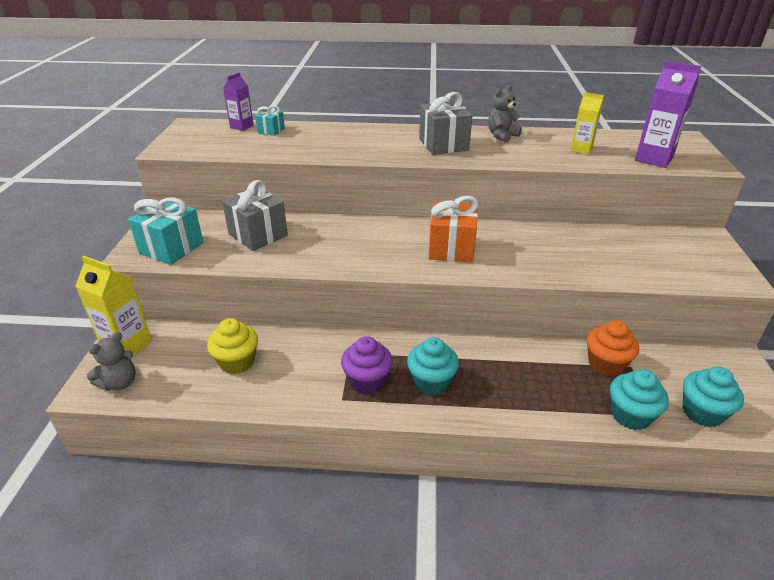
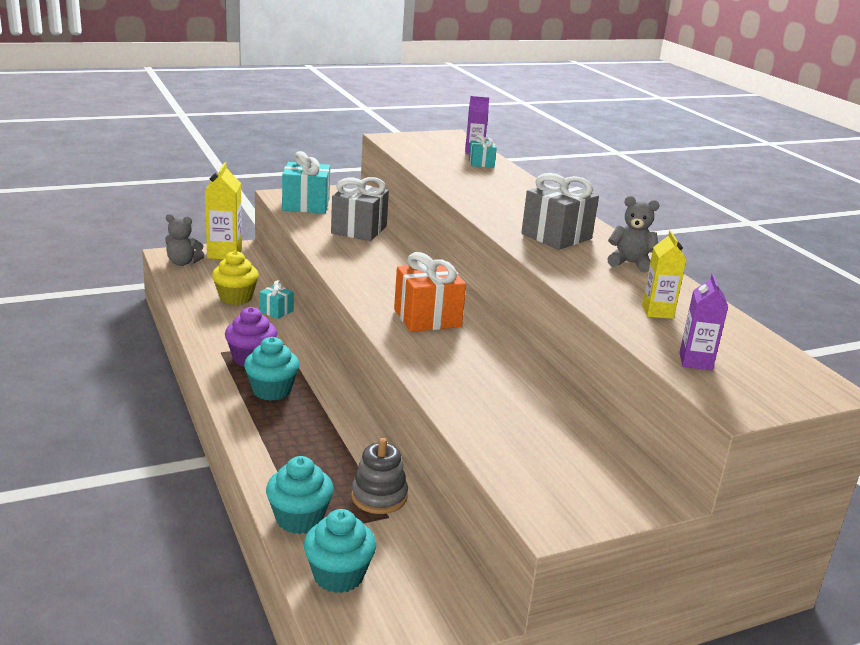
camera: 60 degrees right, 10 degrees down
orange cupcake [587,320,639,376] -> grey stacking toy [351,438,408,514]
purple carton [635,61,701,168] -> purple carton [679,273,728,371], size x0.62
none -> turquoise gift [259,280,294,319]

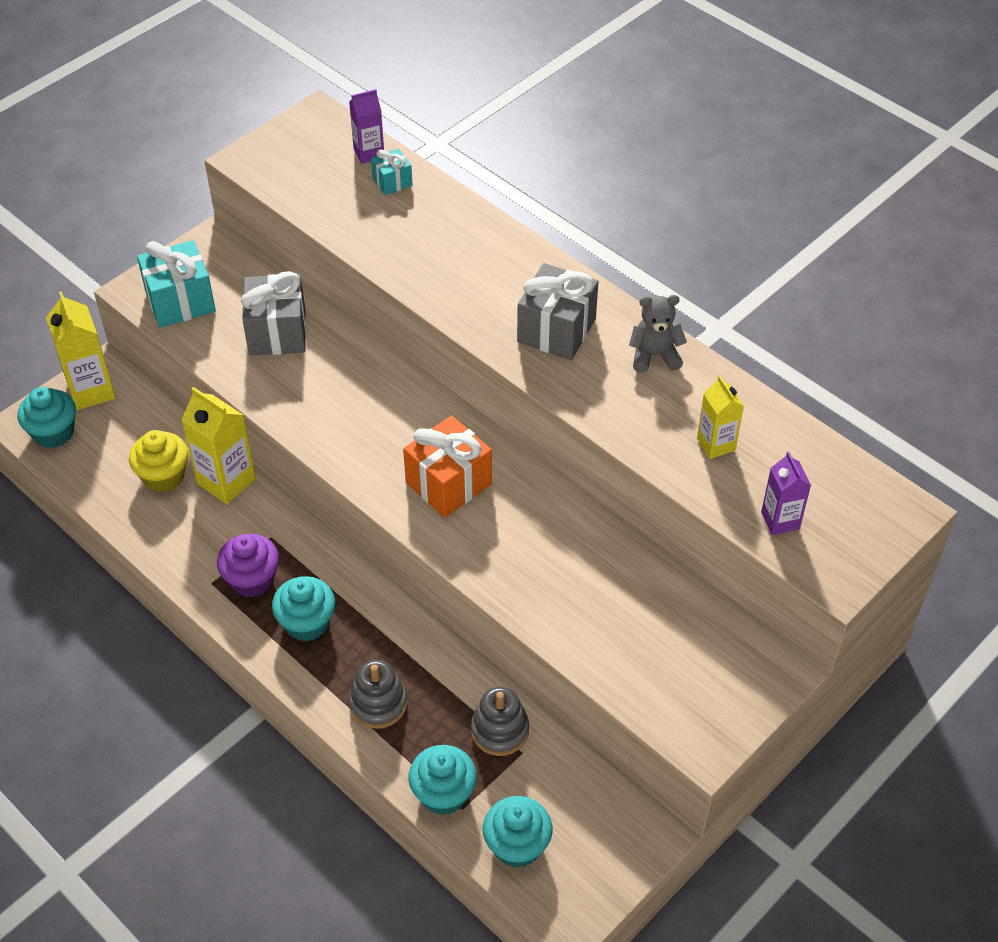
camera: 20 degrees left, 25 degrees up
grey teddy bear [165,214,204,266] -> turquoise cupcake [17,387,76,448]
turquoise gift [259,280,294,319] -> yellow carton [181,387,256,504]
none -> grey stacking toy [349,660,407,729]

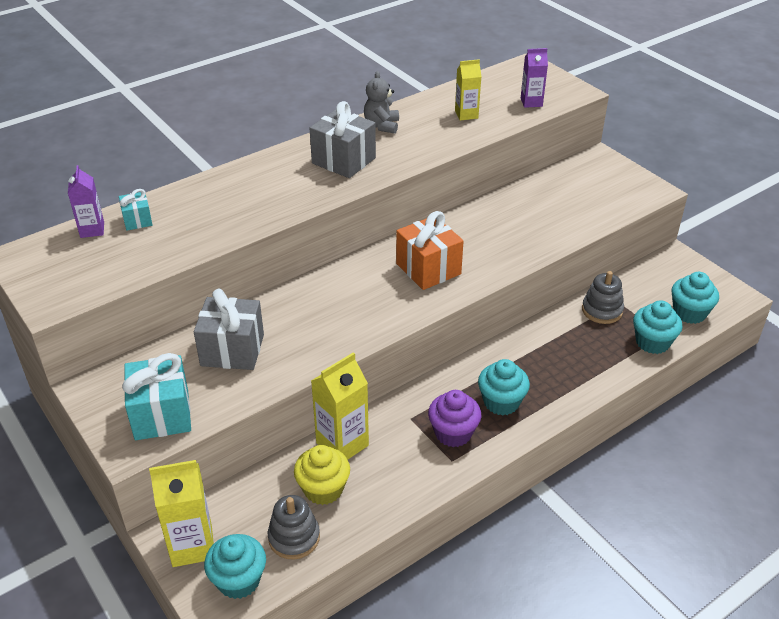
camera: 80 degrees left, 10 degrees down
grey stacking toy [349,660,407,729] -> grey stacking toy moved to [268,495,320,559]

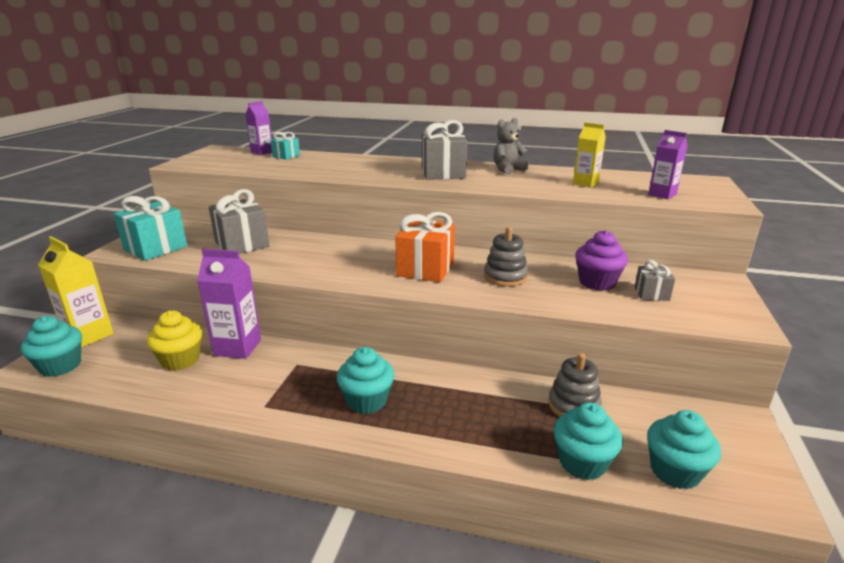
camera: 50 degrees right, 15 degrees down
grey stacking toy [268,495,320,559] -> grey stacking toy moved to [484,227,528,287]
yellow carton [311,352,369,460] -> purple carton [197,249,261,359]
purple cupcake [428,390,482,447] -> purple cupcake moved to [575,230,628,291]
none -> grey gift [635,260,675,301]

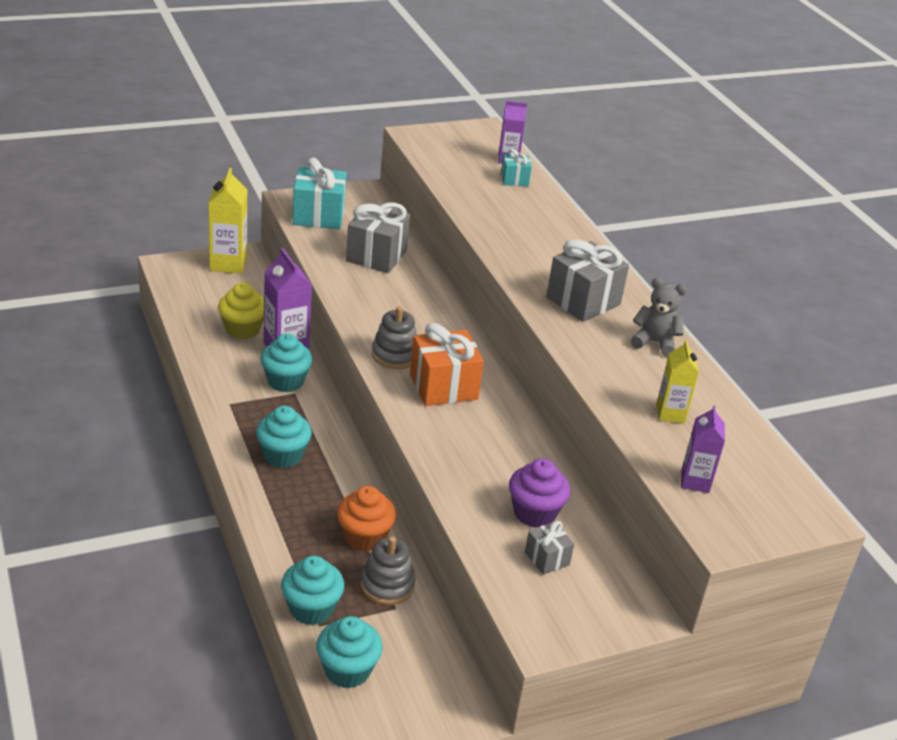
camera: 50 degrees right, 10 degrees up
turquoise cupcake [21,316,82,377] -> turquoise cupcake moved to [261,333,312,392]
grey stacking toy [484,227,528,287] -> grey stacking toy moved to [372,306,417,369]
none -> orange cupcake [337,486,396,552]

